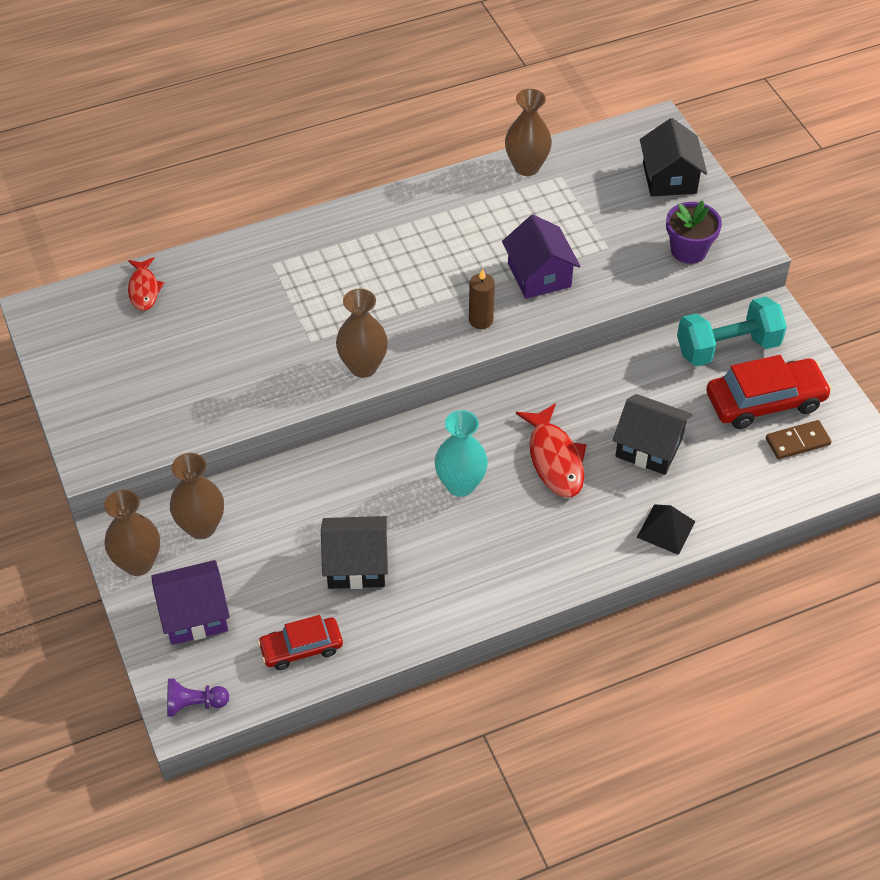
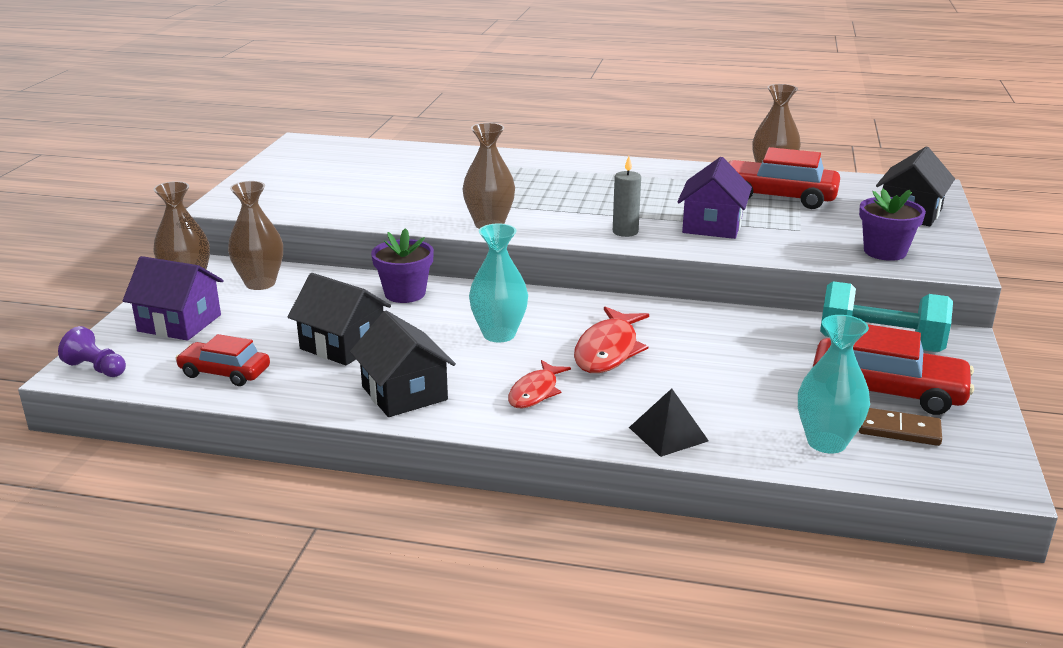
camera: 35 degrees right, 25 degrees down
red fish [128,257,164,311] -> red fish moved to [508,360,571,408]
brown candle [469,268,495,329] -> grey candle [613,156,641,237]
black house [613,394,693,475] -> black house moved to [350,311,456,417]
none -> purple flower pot [371,228,434,303]
none -> red car [728,147,840,209]
none -> turquoise vase [798,315,870,453]

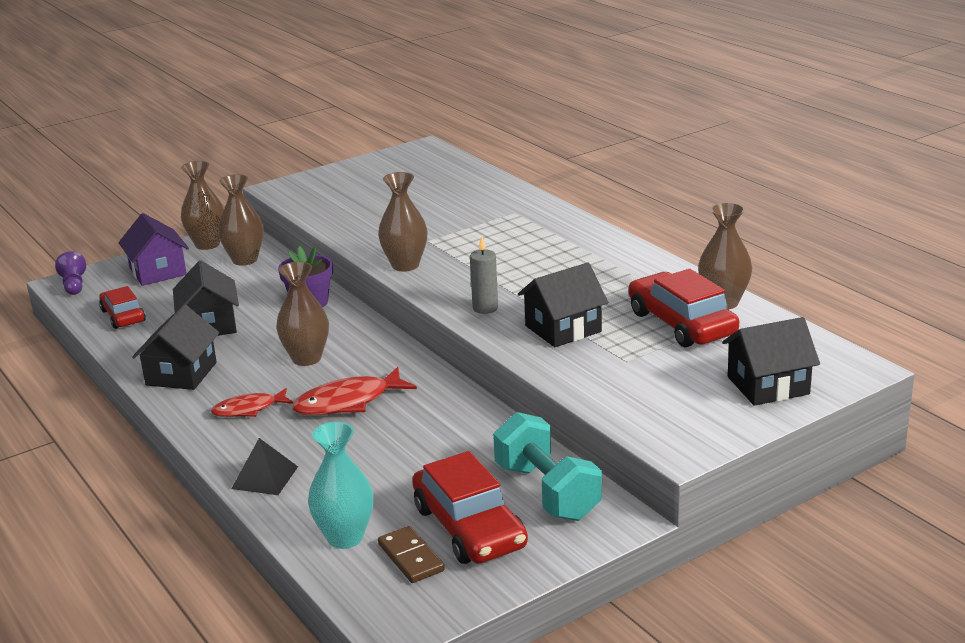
camera: 45 degrees right, 0 degrees up
turquoise vase [469,224,528,342] -> brown vase [276,261,329,366]
purple house [677,157,752,239] -> black house [518,263,609,347]
purple flower pot [859,189,926,261] -> none

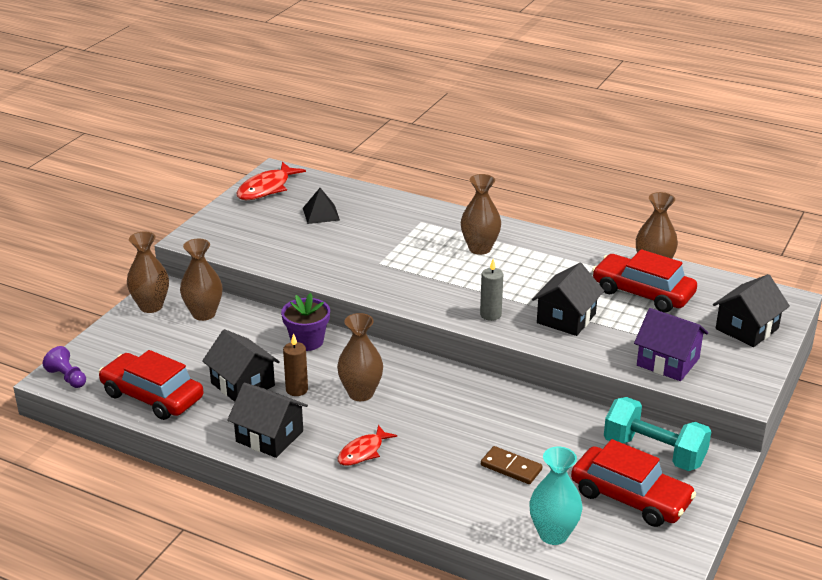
camera: 30 degrees left, 5 degrees up
red car [99,286,146,329] -> red car [99,350,204,420], size x1.63
purple house [119,213,189,286] -> purple house moved to [634,308,708,381]
black house [132,305,219,390] -> black house turned 45 degrees counterclockwise [227,383,308,458]
black pyramid [231,438,298,495] -> black pyramid moved to [303,188,340,224]
red fish [292,367,417,416] -> red fish moved to [237,162,306,200]
brown vase [378,172,428,272] -> brown vase moved to [461,174,501,255]
brown domino [378,526,445,583] -> brown domino moved to [481,446,542,484]
none -> brown candle [283,333,308,396]

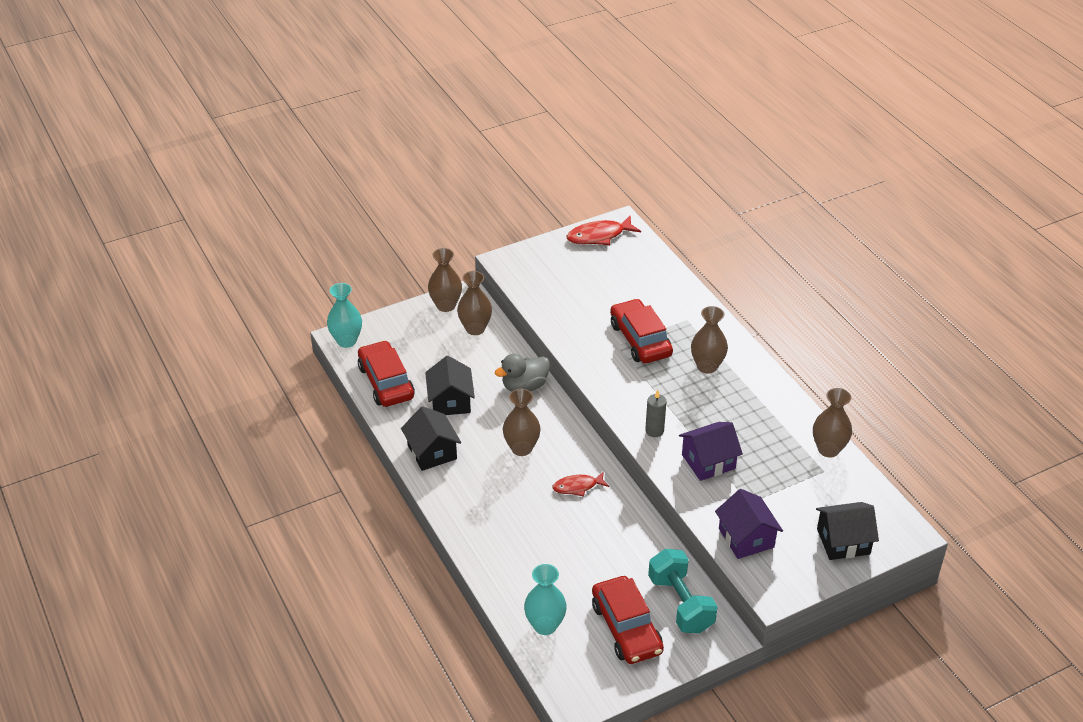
camera: 35 degrees right, 10 degrees up
purple pawn [43,346,86,388] -> turquoise vase [327,283,362,348]
purple flower pot [281,293,330,351] -> grey duck [495,354,550,391]
brown candle [283,333,308,396] -> none
black pyramid [303,188,340,224] -> none
red fish [338,425,397,466] -> red fish moved to [552,471,609,497]
brown domino [481,446,542,484] -> none
black house [532,263,604,336] -> purple house [679,422,743,481]
red car [592,249,697,312] -> red car moved to [610,299,673,363]

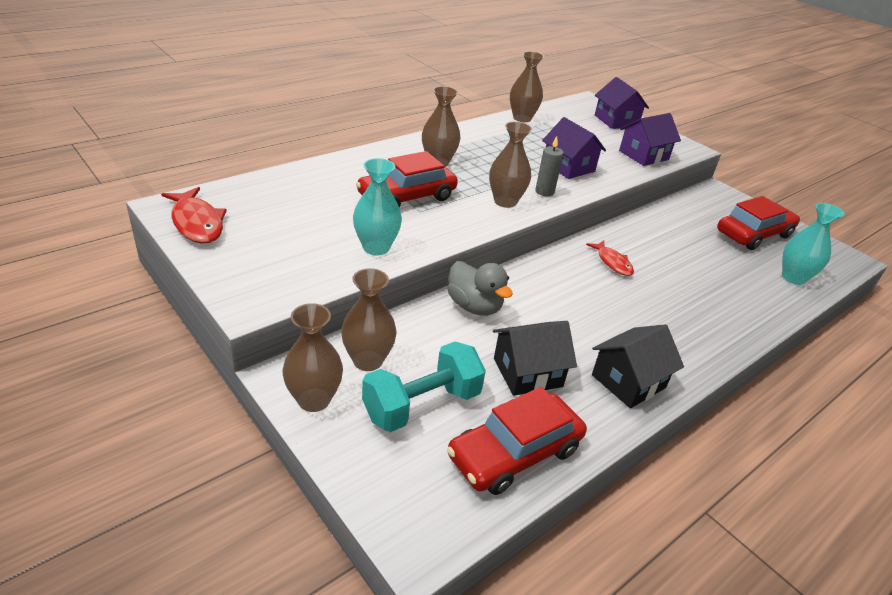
camera: 105 degrees left, 5 degrees down
turquoise vase [327,283,362,348] -> turquoise vase moved to [353,158,402,255]
brown vase [503,389,541,456] -> brown vase moved to [489,122,532,208]
turquoise dumbbell [648,549,718,633] -> turquoise dumbbell moved to [362,341,486,432]
black house [816,502,879,560] -> purple house [595,77,649,129]

